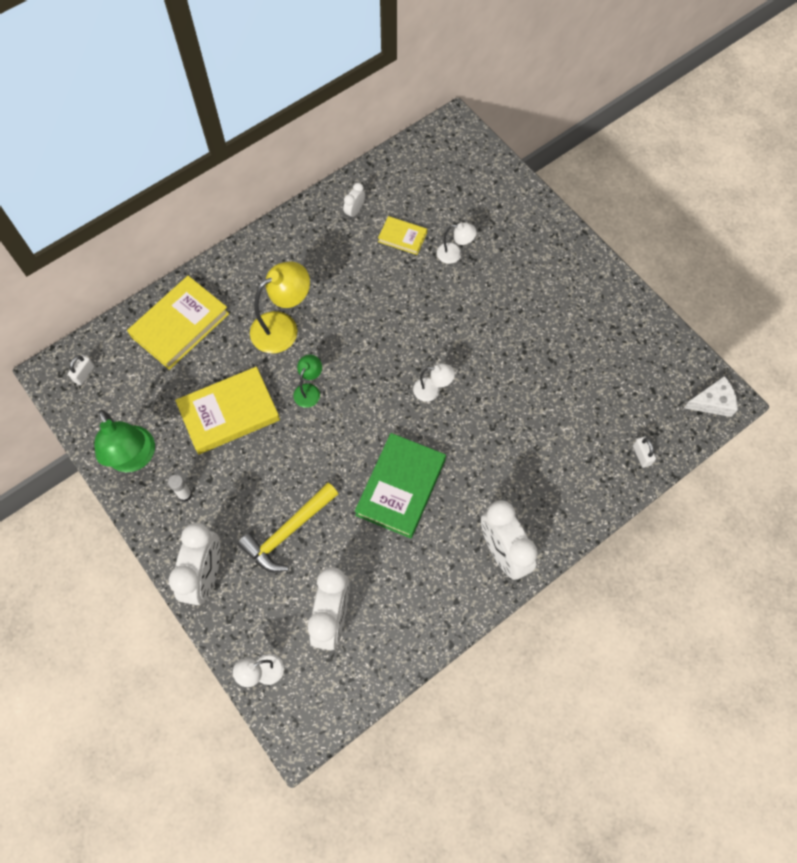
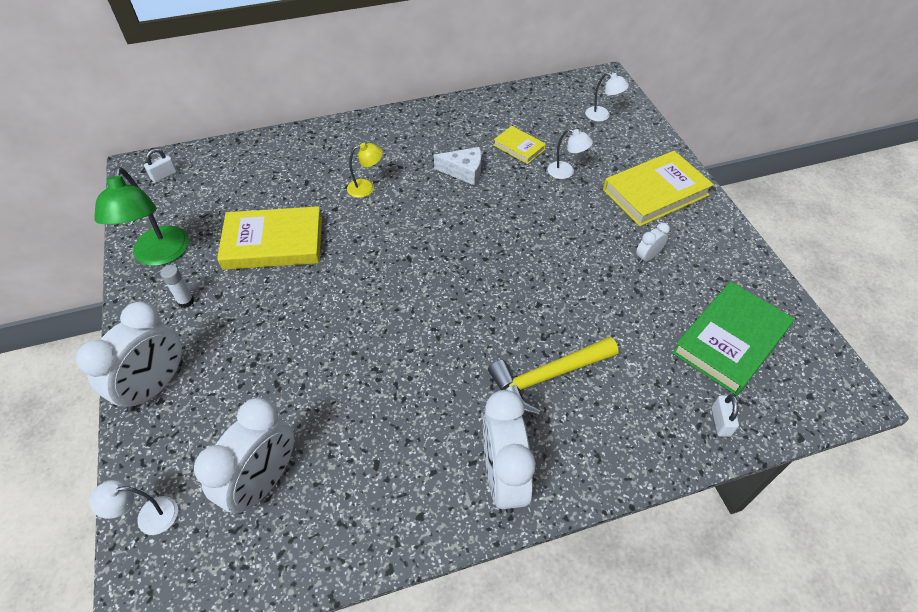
camera: 20 degrees right, 15 degrees down
yellow book [127,276,229,370] -> yellow book moved to [603,151,714,226]
yellow hammer [238,483,338,572] -> yellow hammer moved to [488,337,619,415]
yellow lamp [250,262,310,354] -> yellow lamp [347,143,383,198], size x0.54
green lamp [294,354,322,408] -> none
white clock [343,183,365,219] -> white clock moved to [636,223,670,264]
green book [355,433,446,538] -> green book moved to [672,281,795,396]
white lamp [413,363,455,402] -> white lamp moved to [585,73,629,122]
white cheese [684,376,738,417] -> white cheese moved to [434,147,481,185]

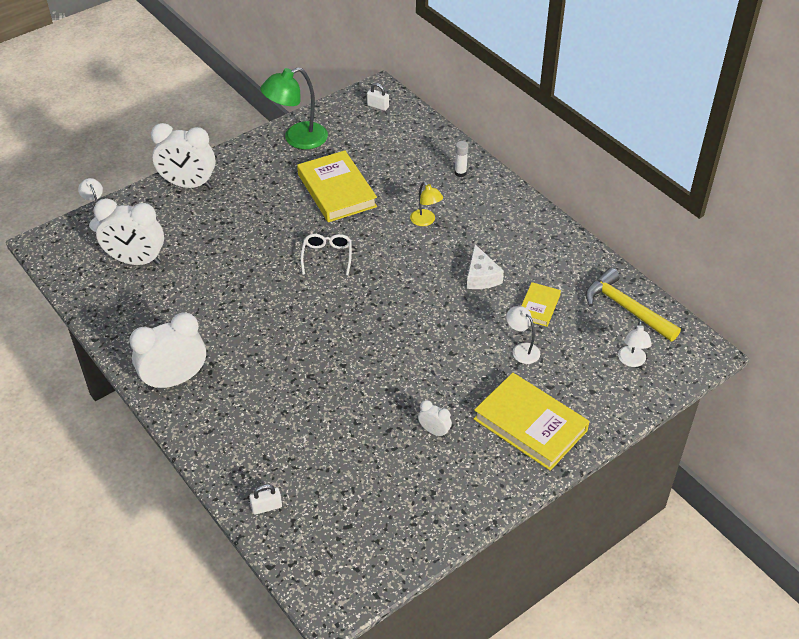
camera: 70 degrees right, 5 degrees down
white glue stick [160,265,194,308] -> white glue stick moved to [455,141,468,177]
yellow hammer [488,337,619,415] -> yellow hammer moved to [586,268,681,342]
white lamp [548,129,593,179] -> white lamp turned 135 degrees clockwise [506,306,540,364]
green book [672,281,795,396] -> none
none -> white glasses [301,234,352,275]

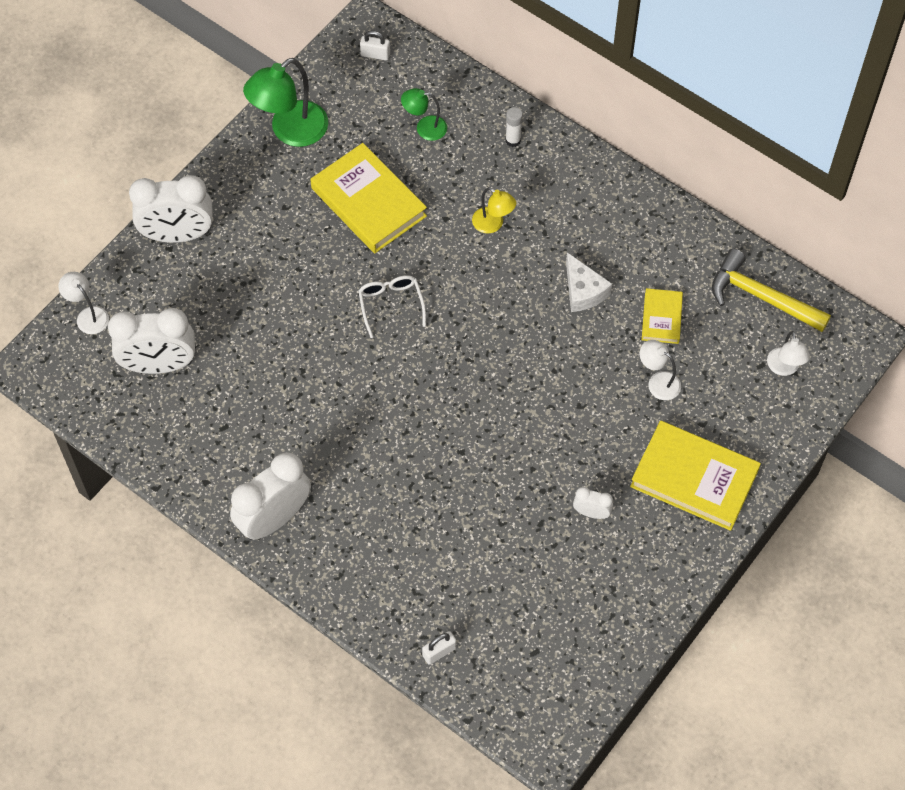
camera: 15 degrees left, 15 degrees up
none -> green lamp [401,88,447,141]

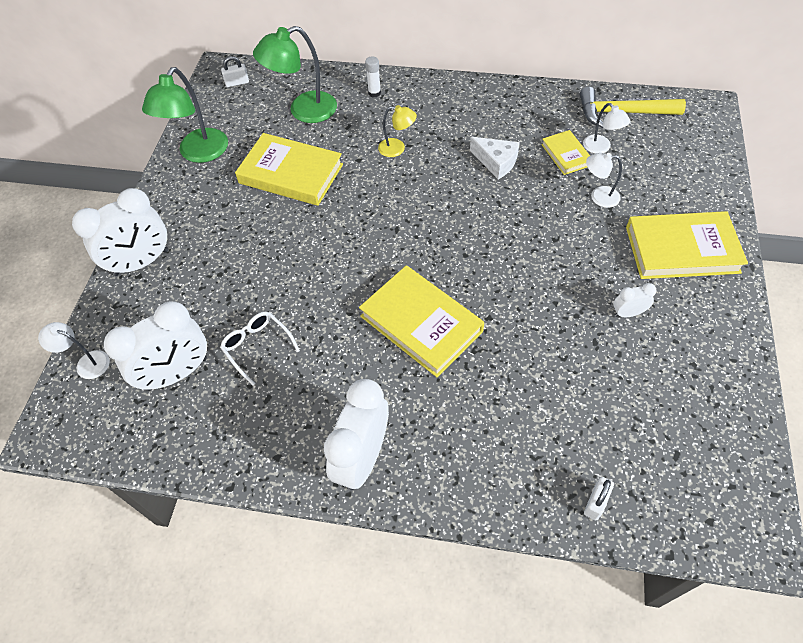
camera: 25 degrees left, 5 degrees down
white glasses [358,275,426,338] -> white glasses moved to [220,312,300,385]
green lamp [401,88,447,141] -> green lamp [253,26,337,123], size x1.84
white lamp [767,331,810,376] -> white lamp moved to [583,103,630,154]
none -> yellow book [359,265,484,377]

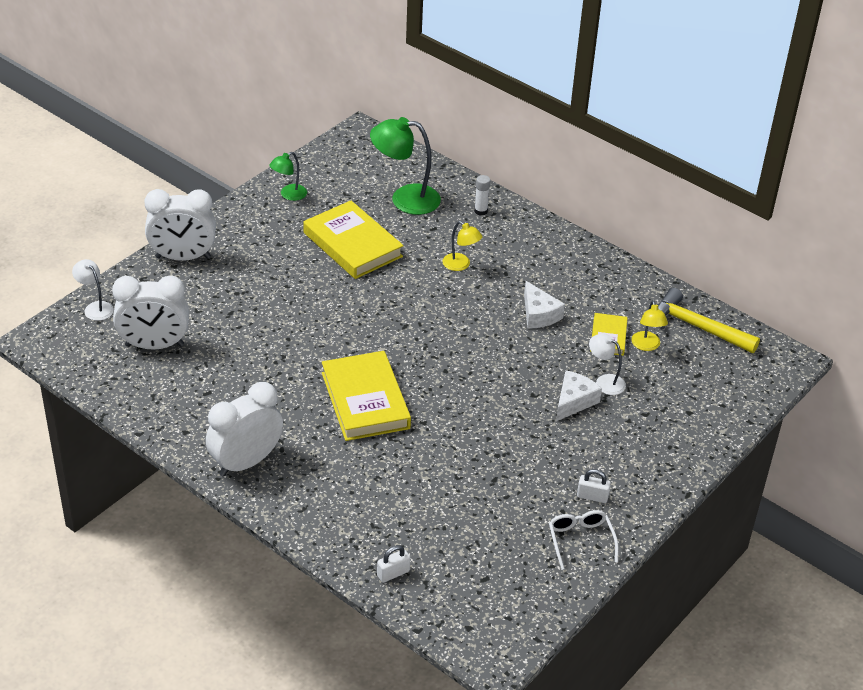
camera: 25 degrees right, 15 degrees down
green lamp [142,67,228,163] -> green lamp [269,152,307,201], size x0.54
white glasses [220,312,300,385] -> white glasses moved to [549,510,619,570]
white padlock [221,56,249,87] -> white padlock moved to [577,469,611,503]
white lamp [583,103,630,154] -> yellow lamp [631,300,668,351]
white clock [613,283,657,317] -> none
yellow book [626,211,748,279] -> none
none -> white cheese [556,370,602,421]

